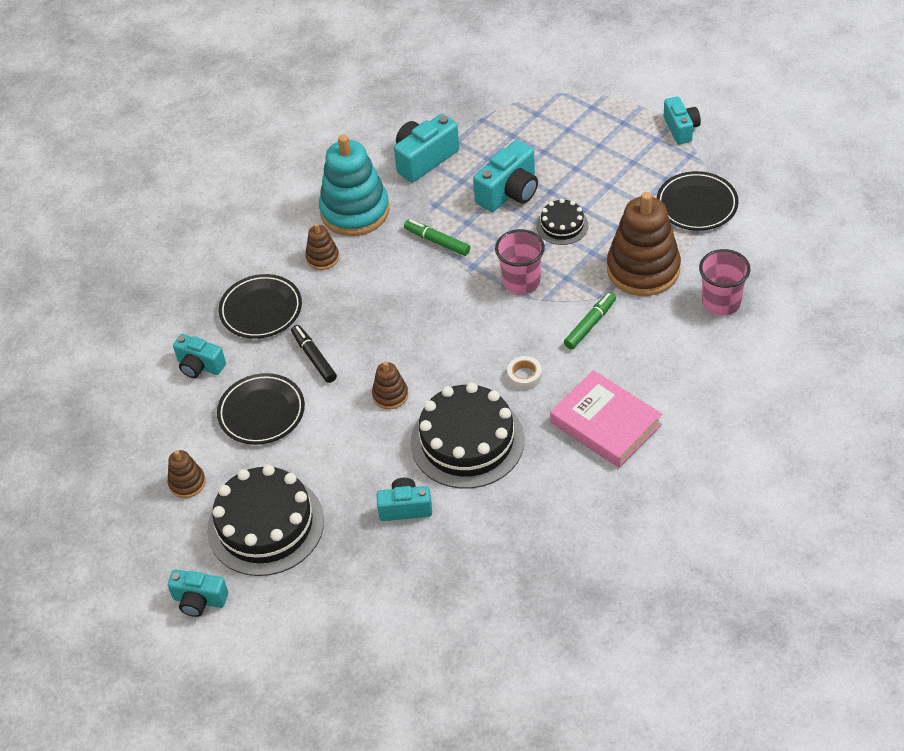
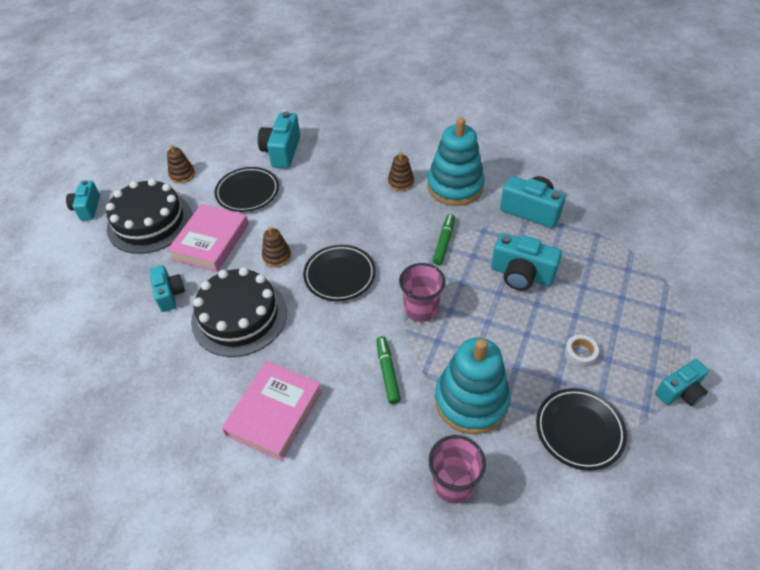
camera: 70 degrees right, 0 degrees up
turquoise camera [173,334,226,378] -> turquoise camera [258,112,300,169], size x1.51
black plate [218,274,302,339] -> black plate moved to [303,245,376,301]
black marker [291,325,337,383] -> none
white tape [507,356,542,390] -> white tape moved to [564,335,599,367]
black cake [536,198,589,245] -> none
green marker [564,292,616,349] -> green marker turned 120 degrees counterclockwise [376,336,401,404]
brown stacking toy [607,192,681,296] -> turquoise stacking toy [435,338,511,434]
none -> pink book [167,204,249,272]

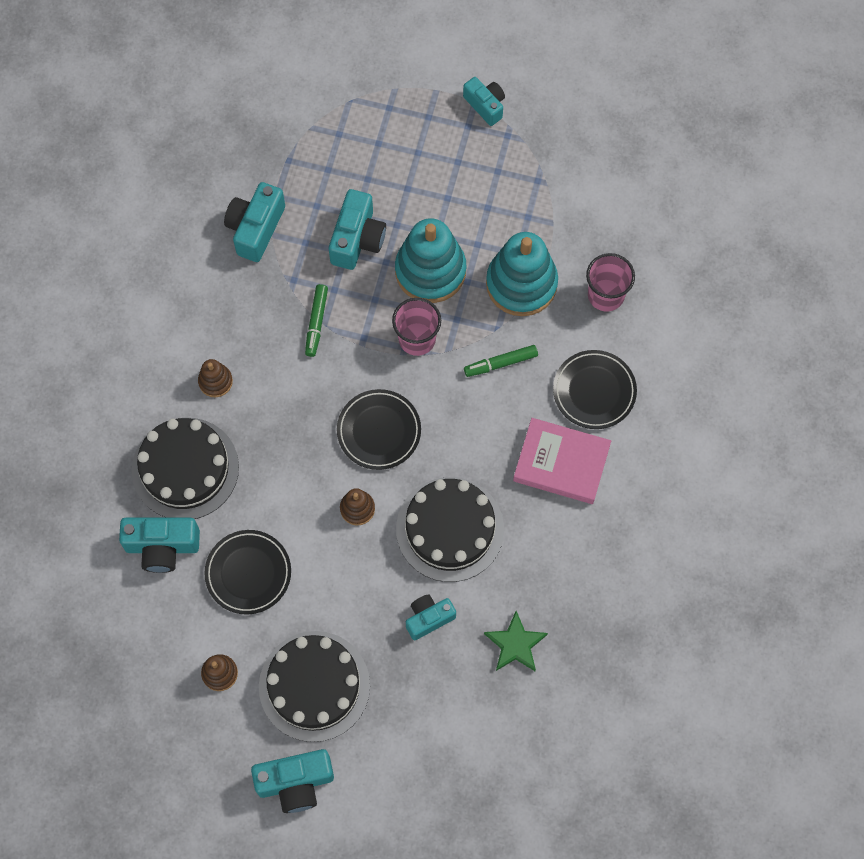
camera: 100 degrees left, 20 degrees up
turquoise camera [66,180,100,221] -> turquoise camera [251,749,334,813], size x1.51
pink book [167,204,249,272] -> none
turquoise stacking toy [427,117,485,206] -> turquoise stacking toy moved to [395,218,466,303]
green marker [433,214,455,265] -> green marker turned 90 degrees counterclockwise [305,284,328,357]
black plate [536,388,627,470] -> black plate moved to [553,350,637,429]
white tape [564,335,599,367] -> none
none -> black cake [132,418,239,519]
none -> green star [484,611,548,671]

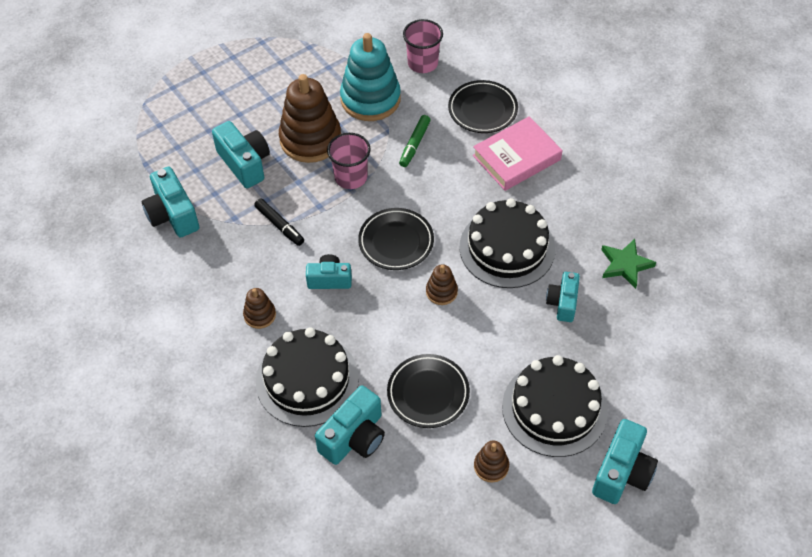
camera: 50 degrees left, 15 degrees down
green marker [305,284,328,357] -> black marker [254,198,304,246]
turquoise stacking toy [395,218,466,303] -> brown stacking toy [279,74,341,163]
turquoise camera [463,77,505,126] -> turquoise camera moved to [306,254,352,289]

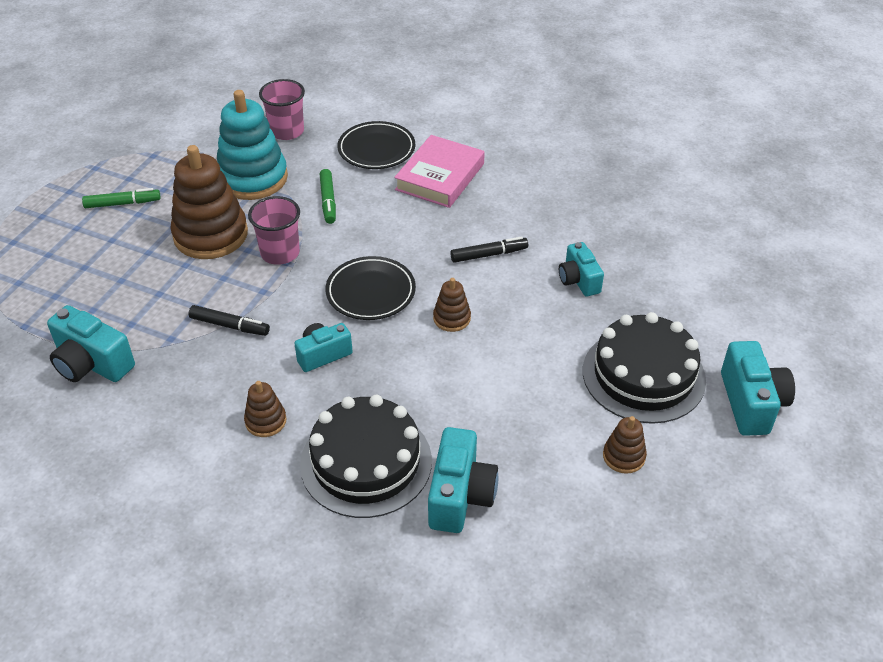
camera: 30 degrees left, 10 degrees down
turquoise camera [212,121,270,188] -> none
black plate [387,354,470,428] -> none
black cake [459,198,555,288] -> black marker [450,236,528,263]
green star [601,239,656,289] -> none
none -> green marker [82,188,161,208]

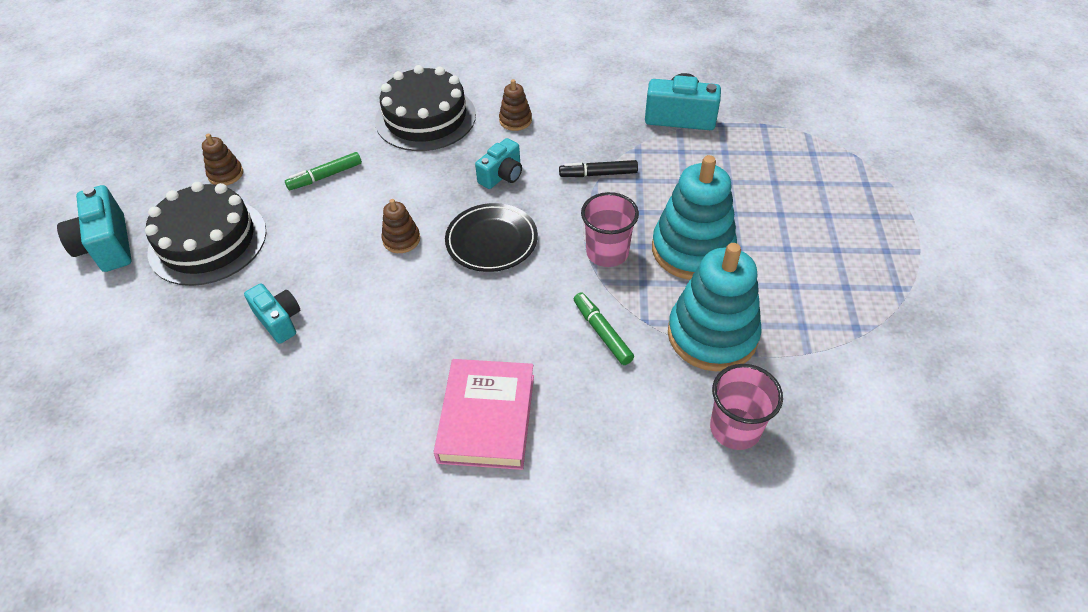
camera: 160 degrees right, 5 degrees up
green marker [82,188,161,208] -> green marker moved to [285,152,362,190]
brown stacking toy [170,145,248,259] -> turquoise stacking toy [652,155,737,280]
black plate [337,121,415,169] -> none
turquoise camera [428,427,498,533] -> none
black marker [450,236,528,263] -> none

